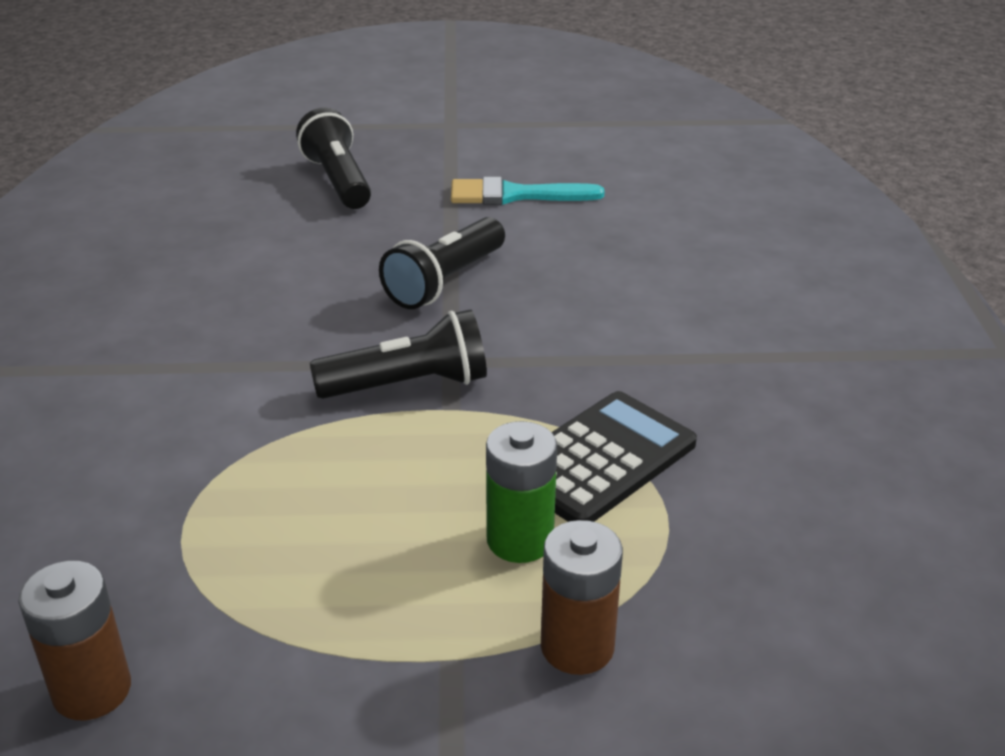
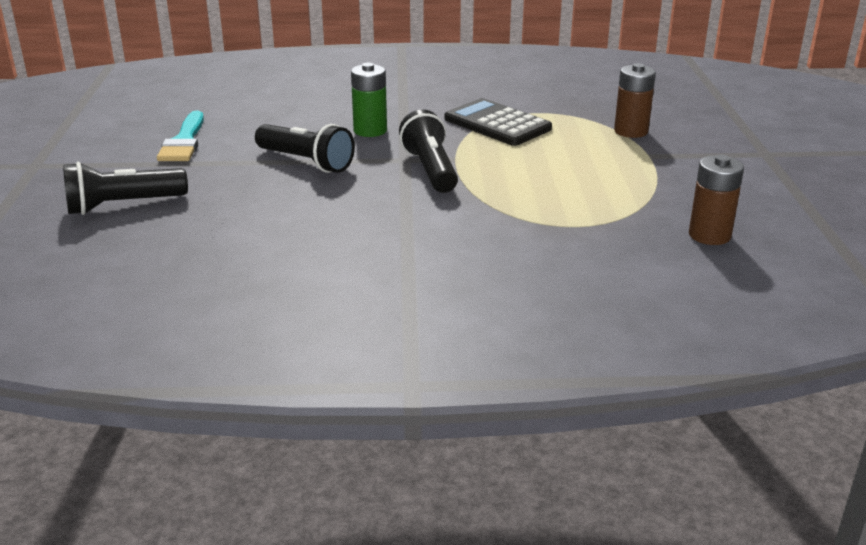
camera: 90 degrees left, 5 degrees down
green battery [486,421,557,563] -> green battery moved to [351,63,387,137]

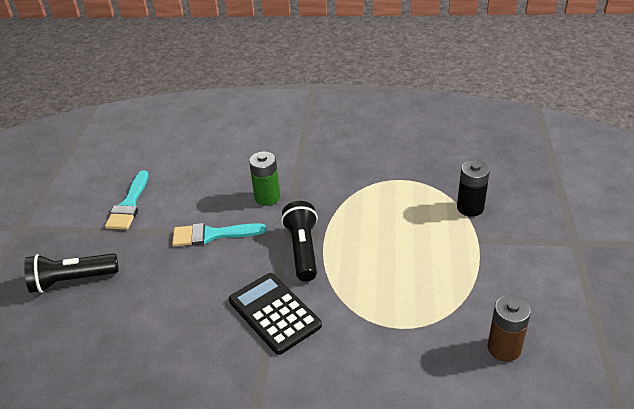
camera: 10 degrees right, 10 degrees up
black flashlight [255,124,355,173] -> turquoise brush [172,223,267,247]
black calculator [444,98,552,146] -> black calculator moved to [229,273,322,355]
brown battery [614,63,656,138] -> black battery [457,160,490,217]

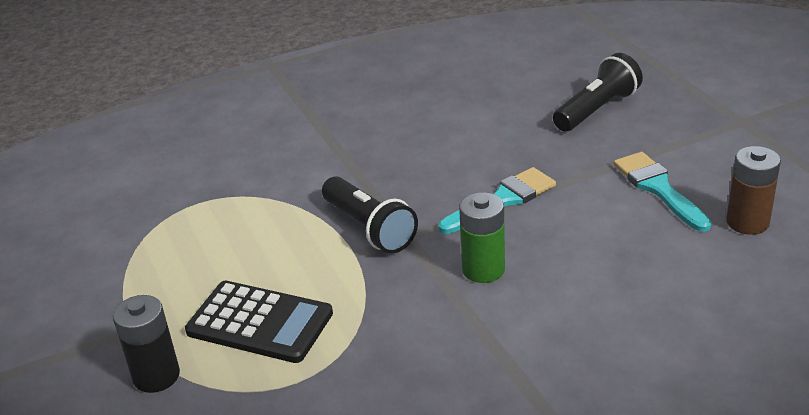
camera: 150 degrees right, 5 degrees down
black calculator [229,273,322,355] -> black calculator moved to [185,281,333,363]
brown battery [488,295,531,362] -> brown battery moved to [726,146,781,235]

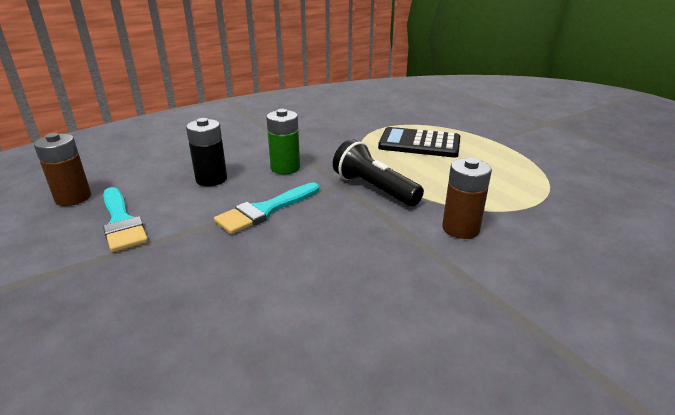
camera: 170 degrees right, 5 degrees down
black battery [113,295,180,393] -> black battery moved to [186,118,227,186]
black flashlight [553,53,643,132] -> none
none -> brown battery [442,158,492,239]

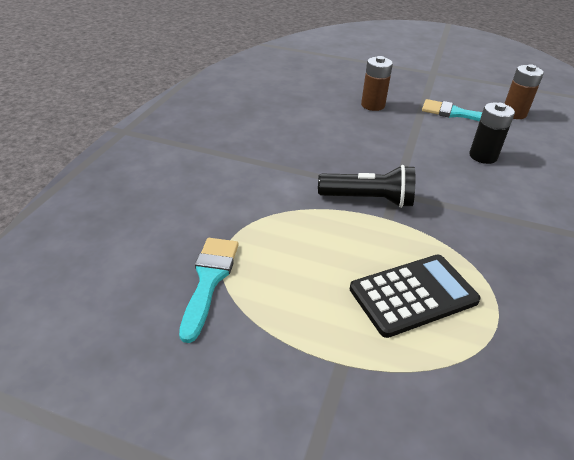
camera: 140 degrees right, 10 degrees up
turquoise brush [214,182,319,234] -> turquoise brush moved to [179,238,239,343]
green battery [266,109,300,174] -> none
brown battery [442,158,492,239] -> brown battery moved to [361,56,393,111]

